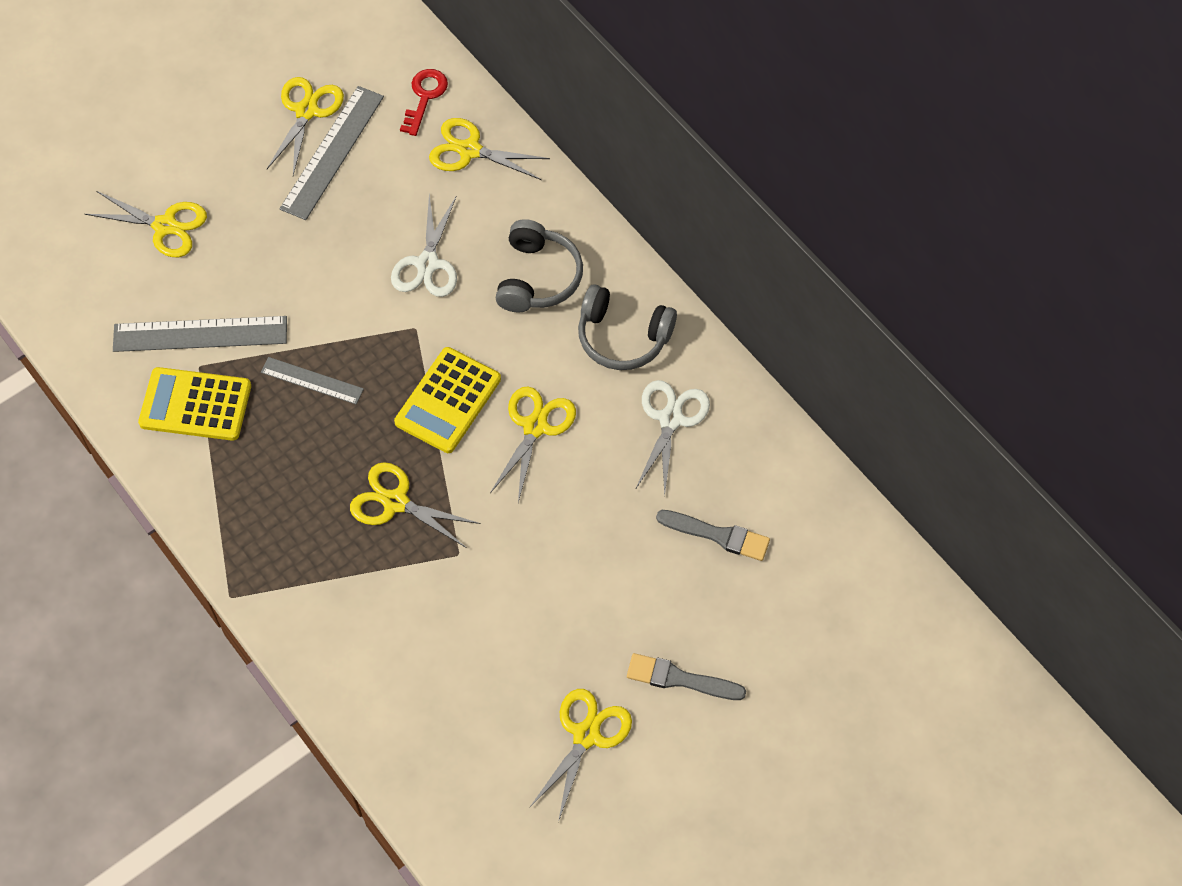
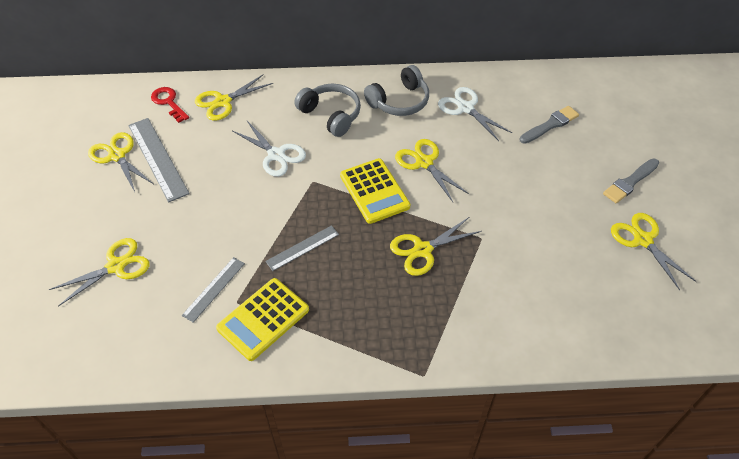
camera: 55 degrees left, 10 degrees down
grey ruler [113,316,287,352] -> grey ruler [182,257,245,323], size x0.60

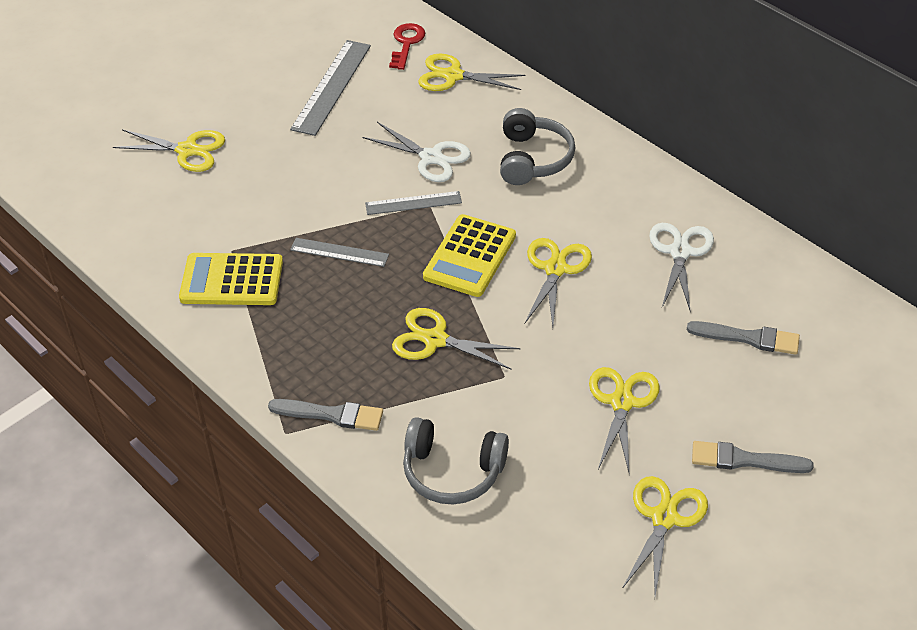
camera: 50 degrees right, 5 degrees down
yellow scissors [88,132,153,192] -> yellow scissors moved to [589,367,660,472]
grey ruler [182,257,245,323] -> grey ruler moved to [365,191,462,215]
white scissors [233,121,306,177] -> white scissors turned 60 degrees counterclockwise [363,122,471,182]
grey headphones [364,65,429,116] -> grey headphones moved to [403,417,509,504]
none -> grey brush [268,399,383,431]

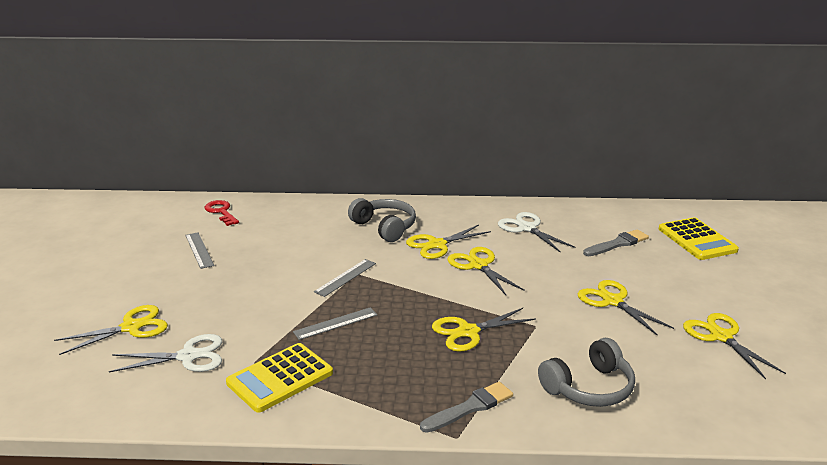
camera: 45 degrees left, 20 degrees down
grey ruler [290,40,371,136] -> grey ruler [185,232,214,269], size x0.60
white scissors [363,122,471,182] -> white scissors moved to [109,334,222,372]
yellow scissors [418,54,525,91] -> yellow scissors moved to [406,225,491,259]
yellow calculator [423,214,516,297] -> yellow calculator moved to [659,217,739,260]
grey brush [692,441,814,473] -> none

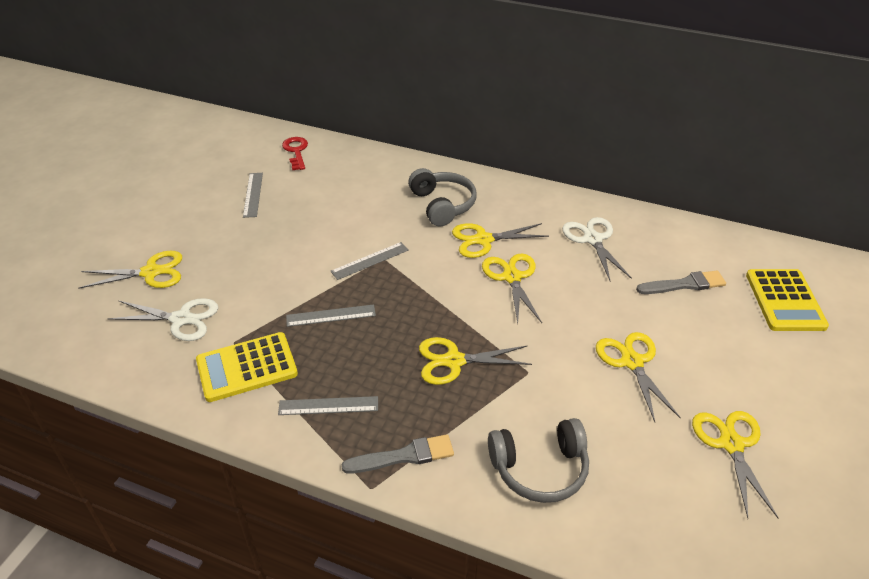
camera: 20 degrees right, 15 degrees up
none -> grey ruler [278,396,378,415]

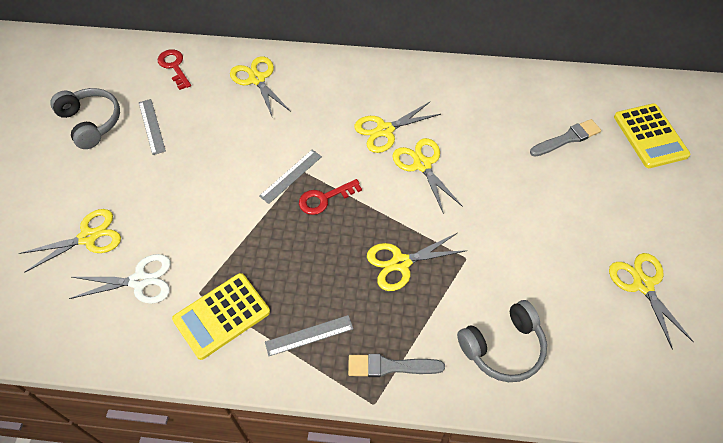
camera: 15 degrees left, 15 degrees up
grey ruler [286,304,376,327] -> none
grey brush [341,434,454,474] -> grey brush turned 150 degrees counterclockwise [348,354,445,377]
grey headphones [408,168,476,226] -> grey headphones moved to [50,88,120,149]
white scissors [562,217,632,281] -> none
yellow scissors [596,332,681,422] -> yellow scissors moved to [230,56,291,118]
none -> red key [299,179,362,215]

